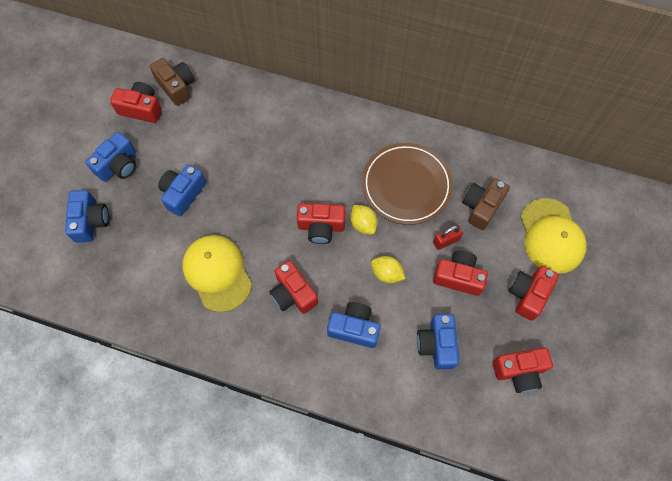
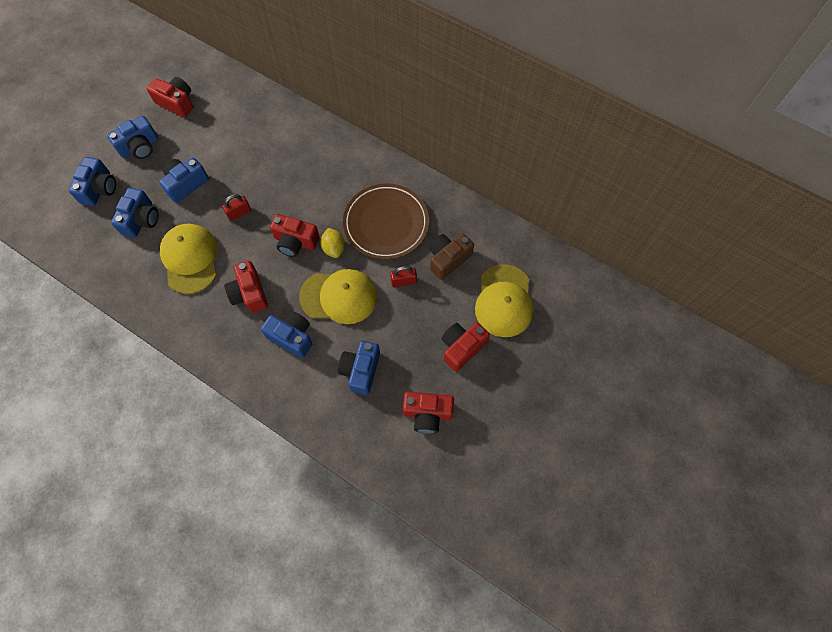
camera: 15 degrees right, 0 degrees up
brown camera [150,58,194,106] -> none
yellow lemon [371,256,406,283] -> yellow cap [299,269,377,324]
red camera [433,251,488,296] -> none
none -> blue camera [111,188,158,238]
none -> red padlock [222,194,251,221]

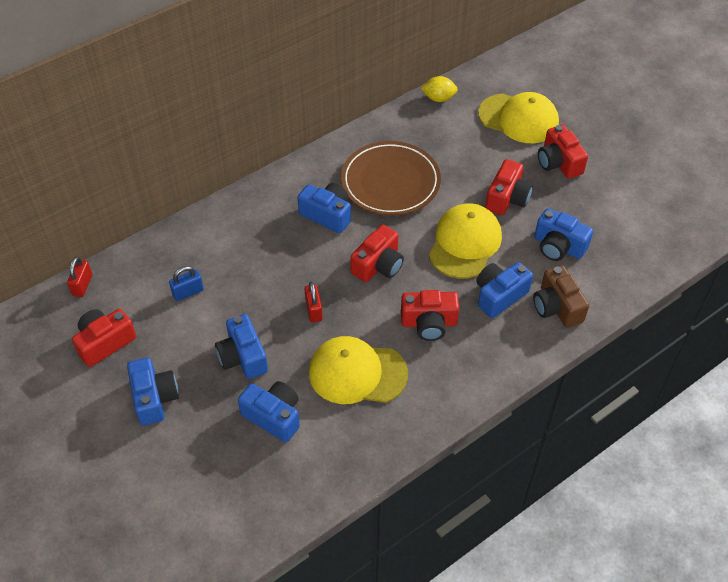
camera: 70 degrees left, 15 degrees down
blue camera [69,157,116,206] -> blue camera moved to [298,183,351,233]
yellow lemon [320,228,345,258] -> yellow lemon moved to [421,76,458,102]
red padlock [390,266,417,287] -> red padlock moved to [67,257,92,297]
red camera [403,392,454,434] -> red camera moved to [485,159,533,215]
brown camera [429,234,474,280] -> brown camera moved to [533,265,589,328]
none -> blue padlock [169,266,204,301]

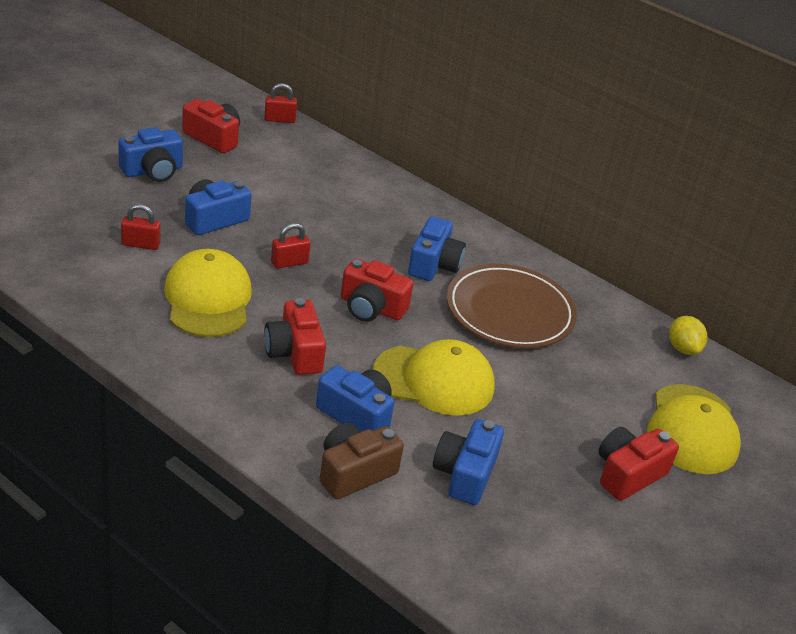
camera: 70 degrees right, 15 degrees down
blue padlock [169,266,204,301] -> none
blue camera [238,381,300,442] -> red padlock [121,204,161,250]
red camera [485,159,533,215] -> none

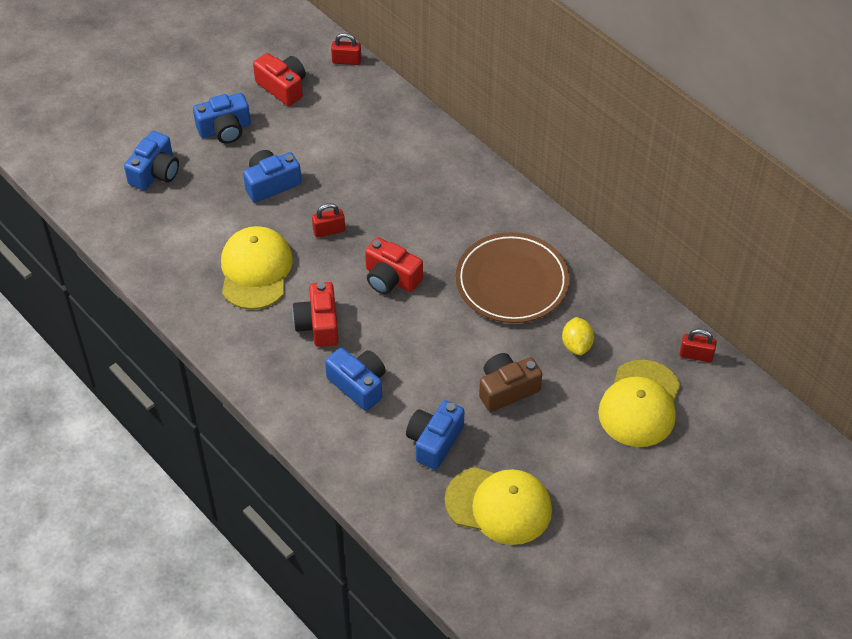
camera: 15 degrees right, 15 degrees up
red padlock [121,204,161,250] -> red padlock moved to [680,329,717,362]
brown camera [320,423,404,499] -> brown camera moved to [479,353,542,412]
yellow cap [373,339,495,416] -> yellow cap moved to [445,467,552,545]
blue camera [408,216,466,281] -> blue camera moved to [124,131,179,190]
red camera [599,427,679,501] -> none
yellow lemon [669,316,707,355] -> yellow lemon moved to [562,317,594,355]

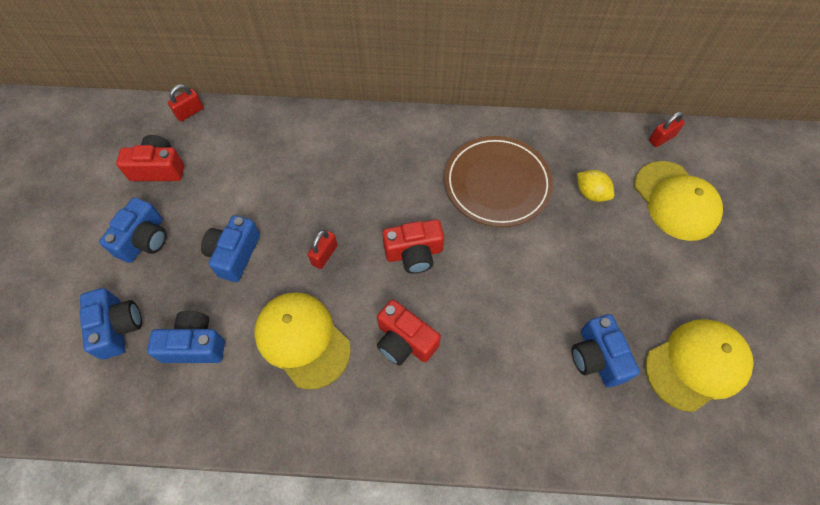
camera: 45 degrees left, 10 degrees up
blue camera [325,348,386,411] -> blue camera moved to [147,311,225,363]
brown camera [479,353,542,412] -> none

